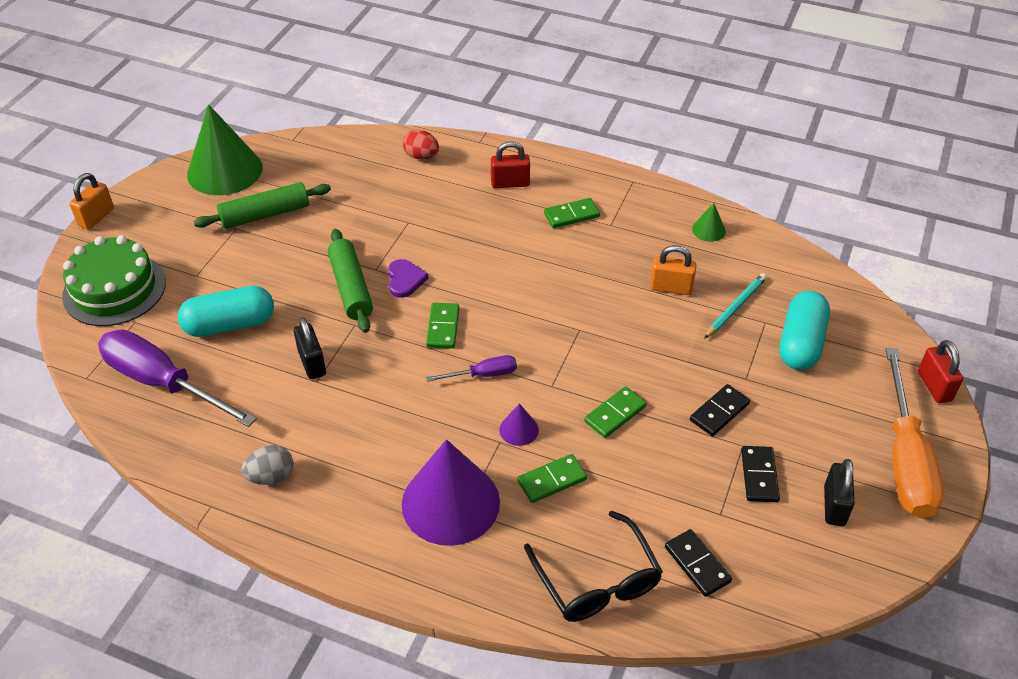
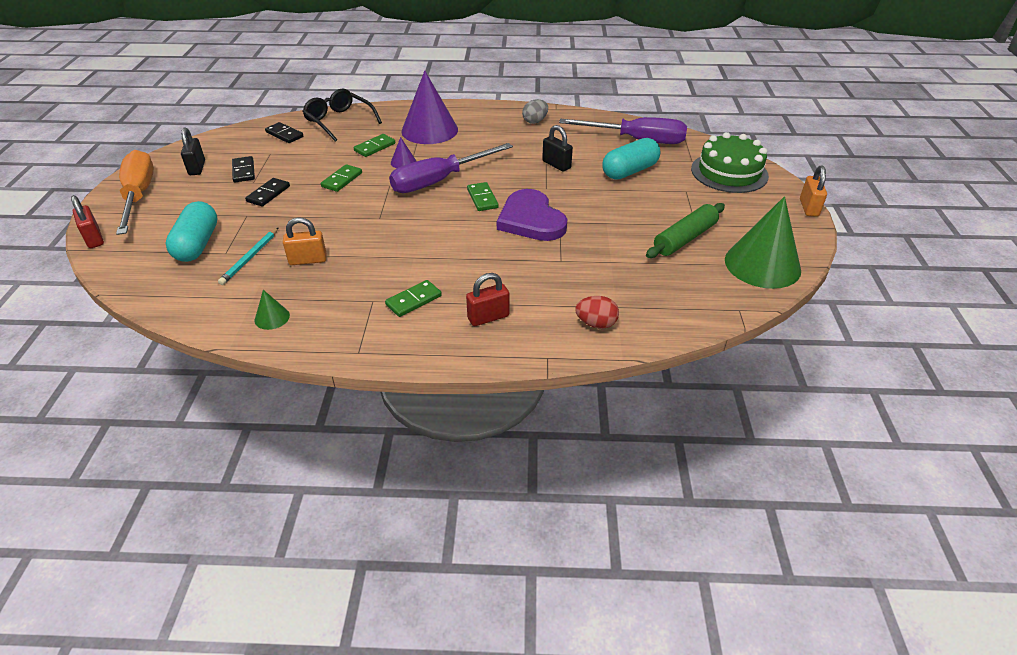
camera: 160 degrees right, 5 degrees down
green rolling pin [328,229,373,333] -> none
purple heart [388,259,428,298] -> purple heart [497,189,567,241], size x2.00
purple screwdriver [426,355,517,382] -> purple screwdriver [389,143,513,193], size x2.12

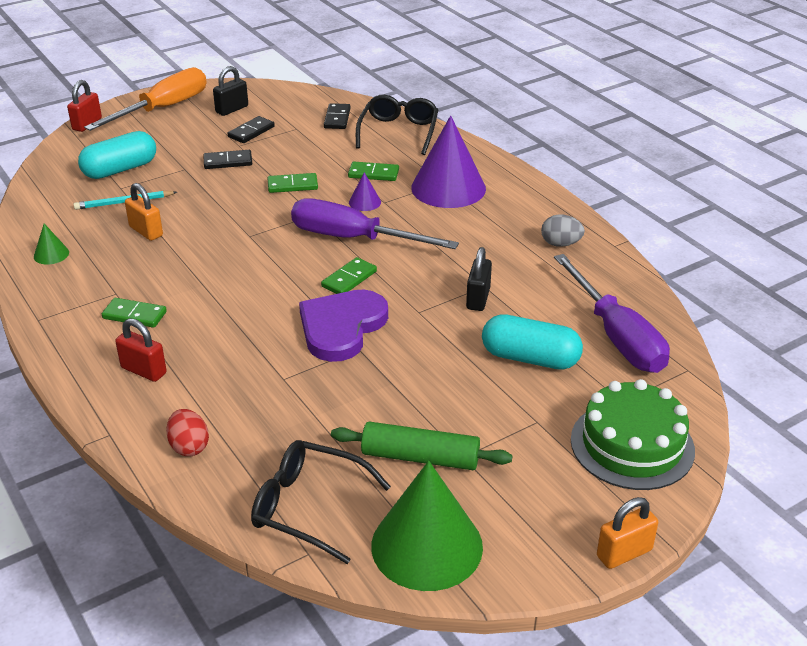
camera: 55 degrees right, 5 degrees down
none -> black glasses [251,440,391,564]

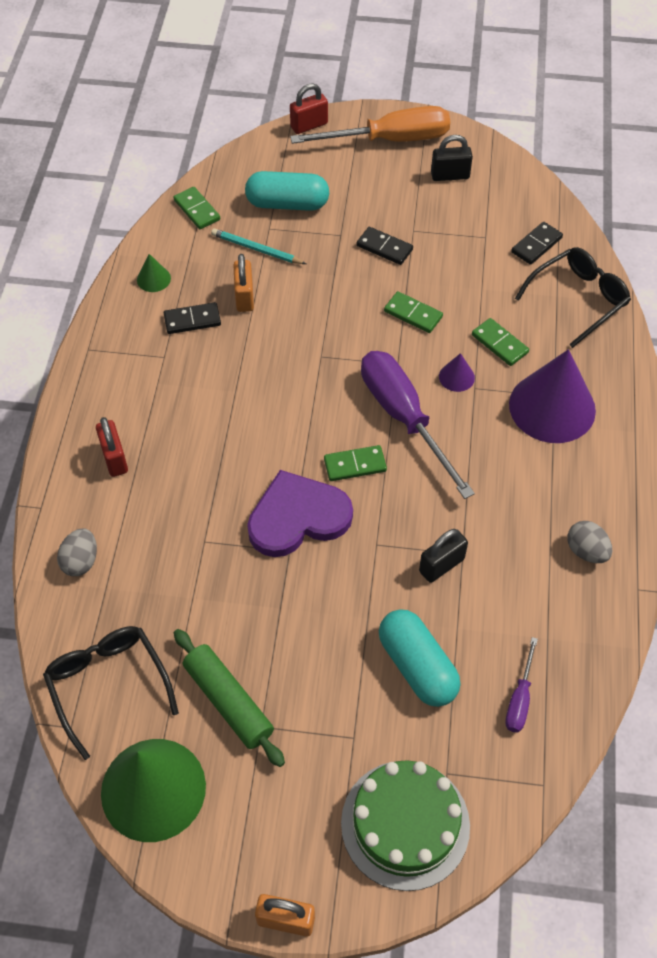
camera: 40 degrees right, 20 degrees up
green domino [102,298,167,328] -> green domino moved to [173,187,220,229]
red egg [166,409,209,456] -> grey egg [57,528,97,576]
black domino [228,116,275,143] -> black domino moved to [164,302,221,334]
purple screwdriver [554,254,670,373] -> purple screwdriver [505,637,538,732], size x0.47

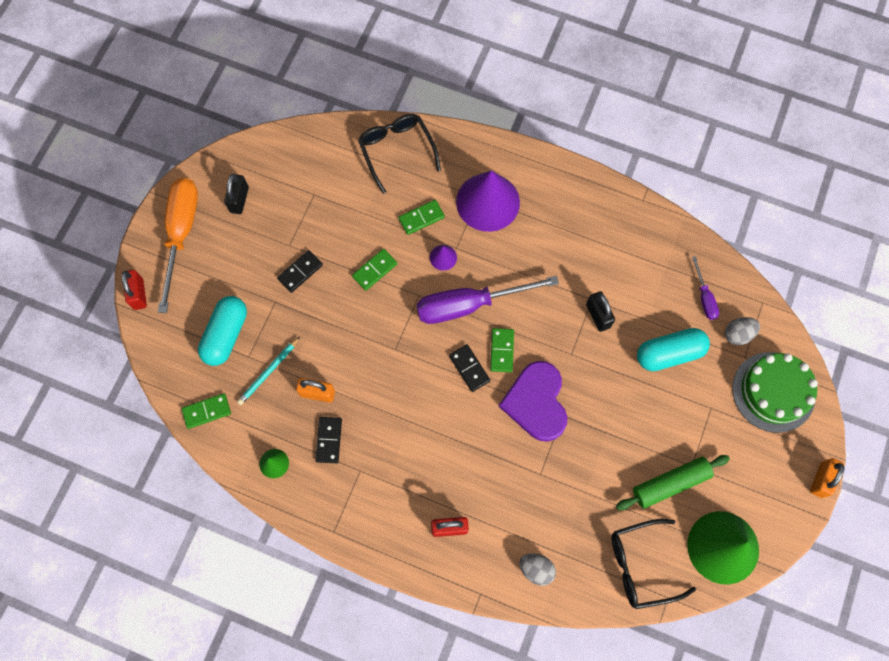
camera: 75 degrees left, 15 degrees up
purple screwdriver [505,637,538,732] -> purple screwdriver turned 45 degrees clockwise [692,256,719,320]
black domino [511,222,563,265] -> black domino moved to [449,344,490,392]
grey egg [567,521,612,563] -> grey egg moved to [725,317,760,345]

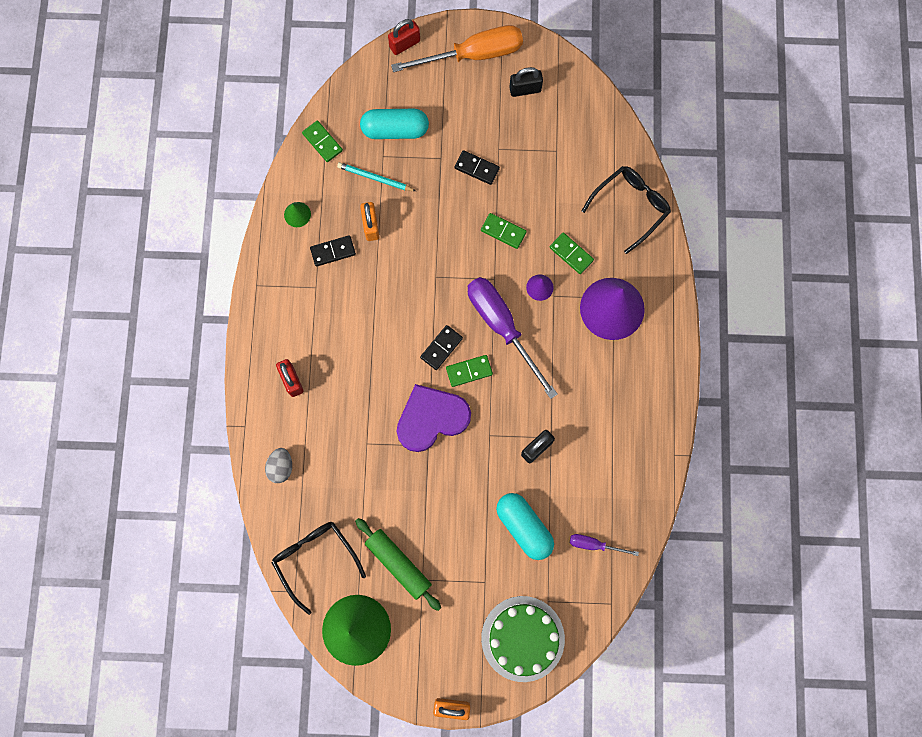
camera: 70 degrees right, 5 degrees up
purple screwdriver [692,256,719,320] -> purple screwdriver turned 45 degrees clockwise [570,534,639,556]
grey egg [725,317,760,345] -> none

